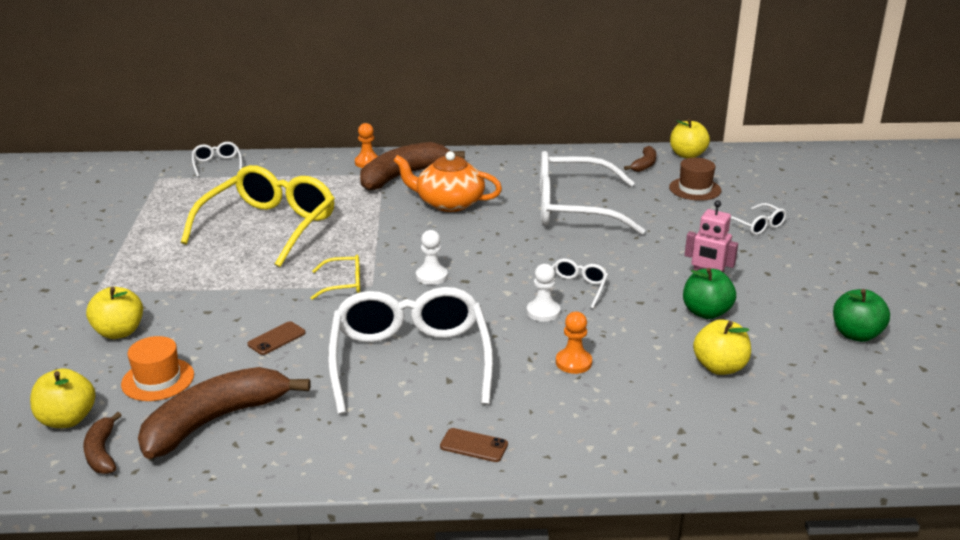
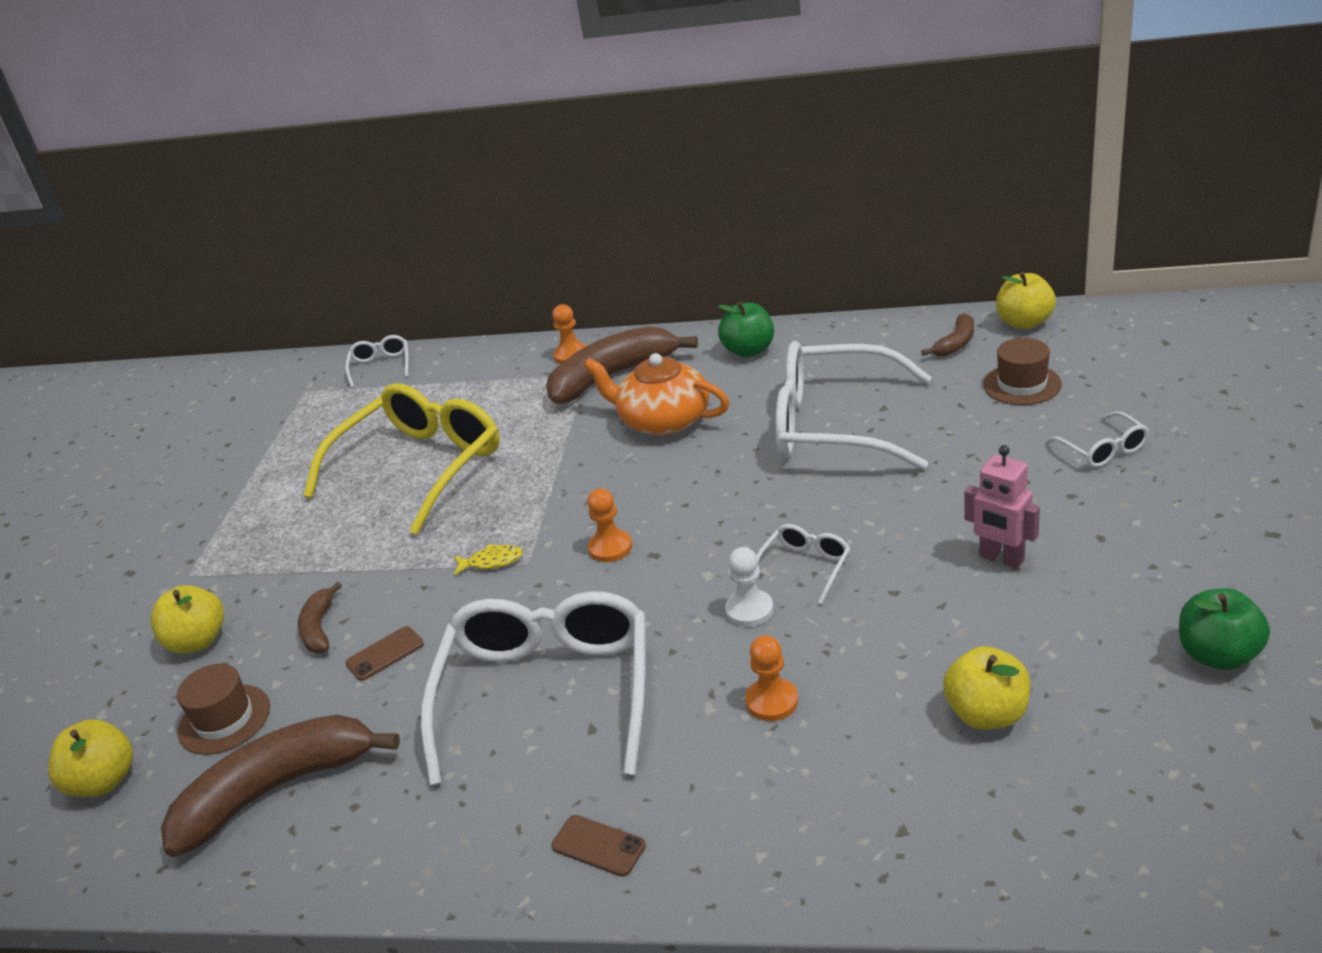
camera: 15 degrees right, 5 degrees up
brown banana [83,412,122,474] -> brown banana moved to [298,582,342,653]
orange hat [121,336,194,401] -> brown hat [177,664,270,755]
yellow glasses [311,255,360,300] -> yellow fish [454,544,523,575]
white pawn [416,230,448,285] -> orange pawn [587,488,632,562]
green apple [683,268,736,319] -> green apple moved to [718,302,774,357]

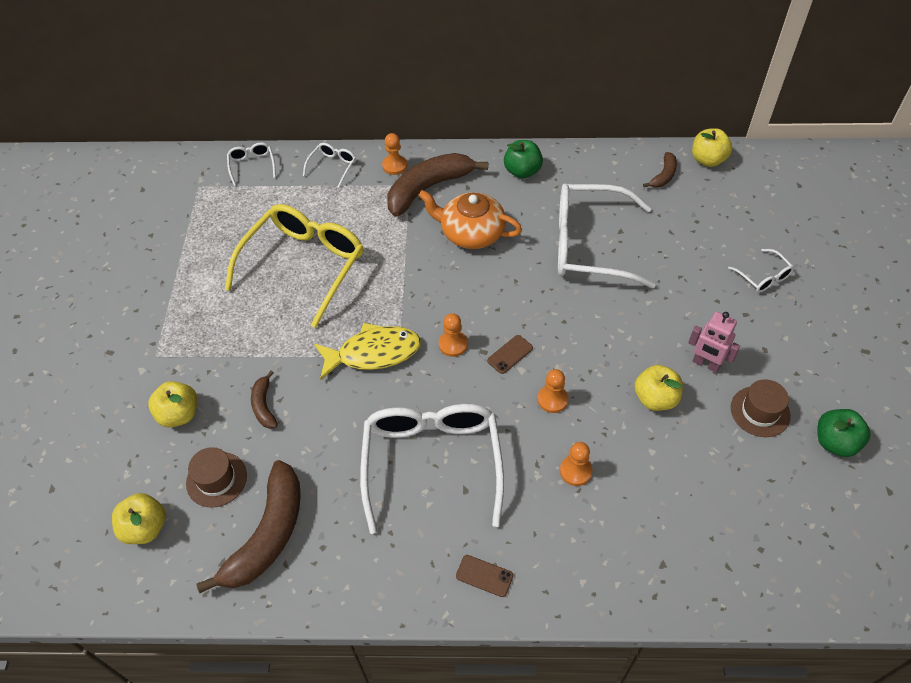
camera: 10 degrees left, 20 degrees up
brown banana [161,715,400,857] -> brown banana turned 150 degrees clockwise [196,460,301,593]
brown phone [345,626,424,681] -> brown phone moved to [487,335,533,374]
yellow fish [454,544,523,575] -> yellow fish [314,323,421,380], size x2.23
white pawn [725,547,774,627] -> orange pawn [538,369,568,413]
white glasses [756,524,850,604] -> white glasses moved to [303,143,356,188]
yellow apple [943,646,1031,730] -> yellow apple moved to [634,365,683,411]
brown hat [983,338,1062,405] -> brown hat moved to [731,379,791,437]

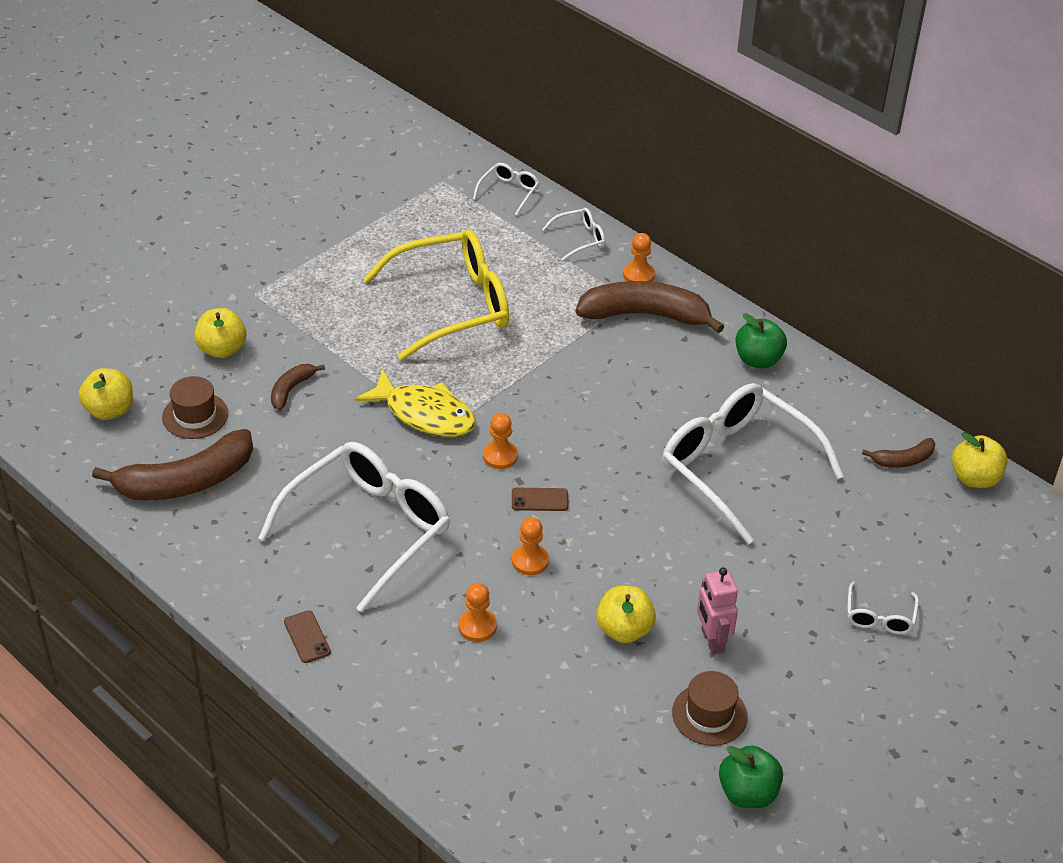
camera: 40 degrees right, 10 degrees down
orange teapot [418,190,522,249] -> none

